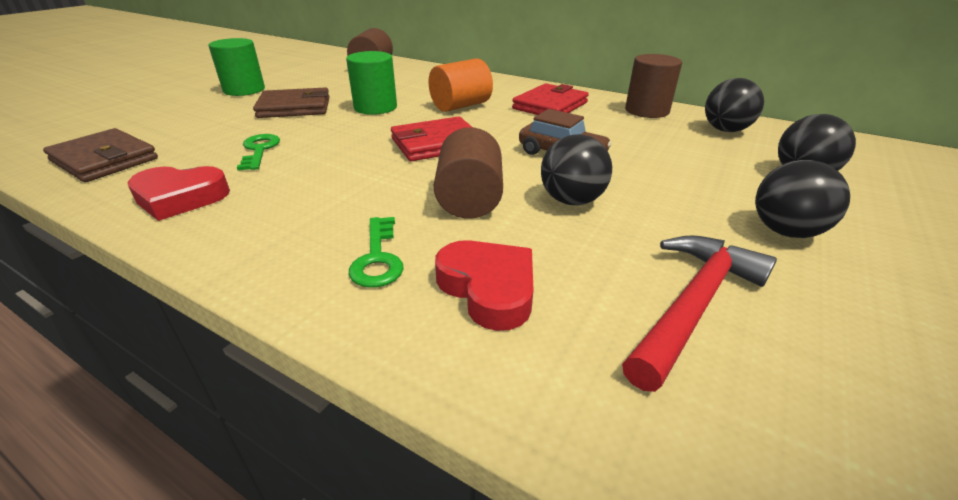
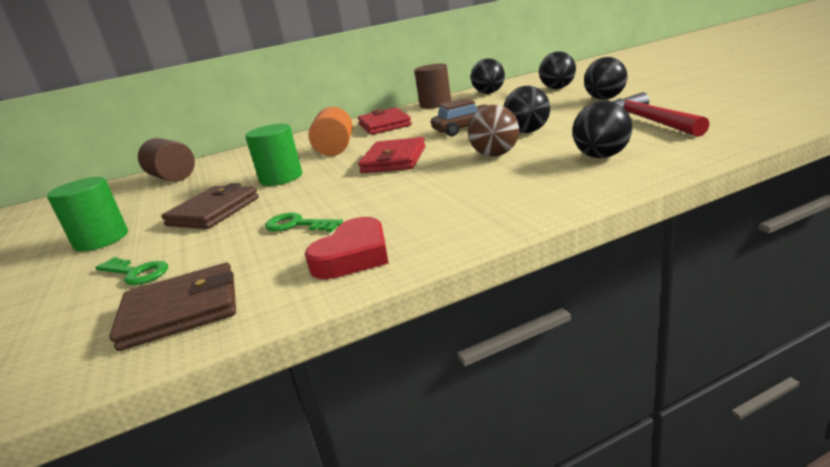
camera: 50 degrees left, 10 degrees down
green key [349,217,404,288] -> green key moved to [95,257,168,285]
brown cylinder [434,127,503,219] -> brown ball [468,105,519,156]
red heart [435,240,534,331] -> black ball [573,101,632,158]

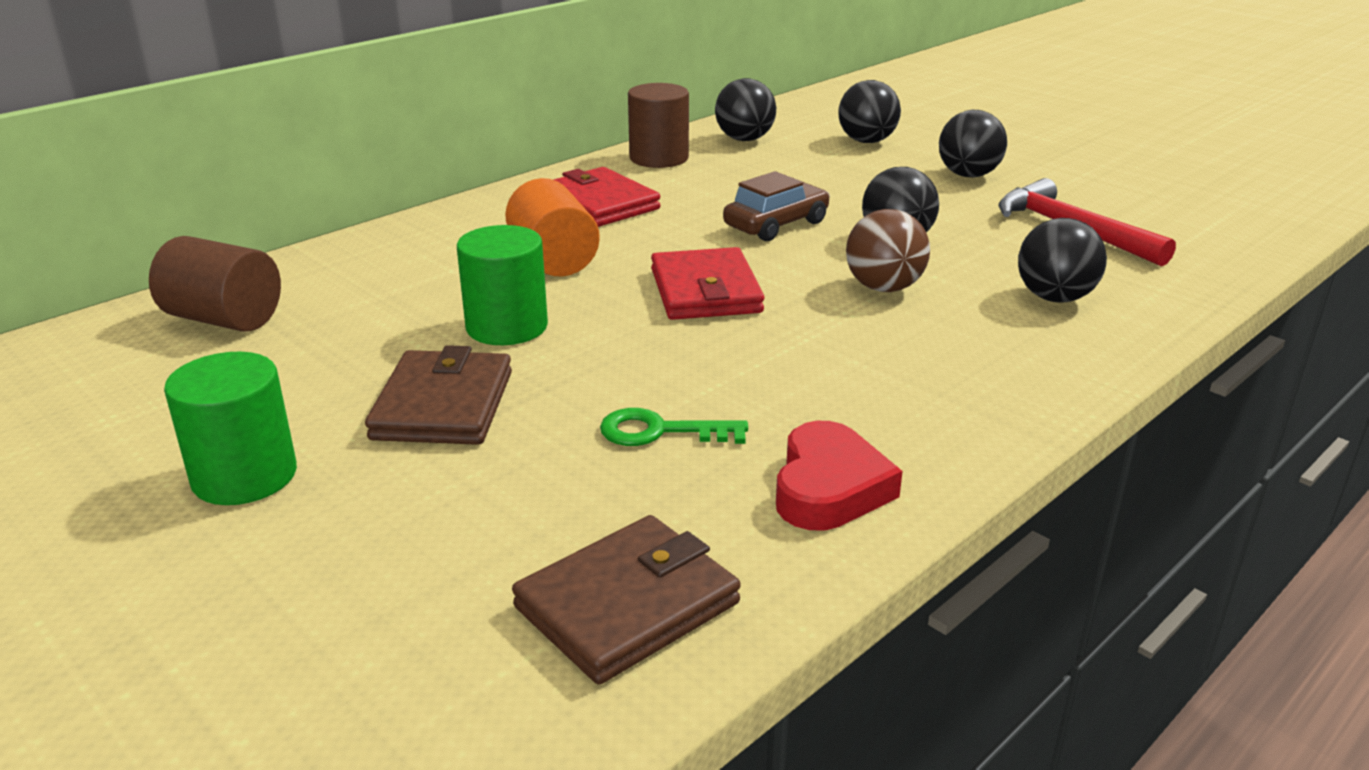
camera: 25 degrees left, 5 degrees up
green key [95,257,168,285] -> none

